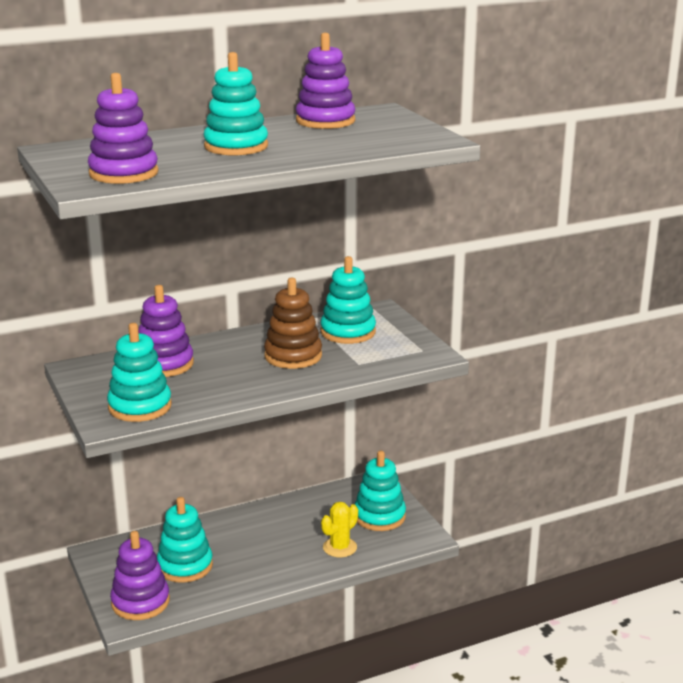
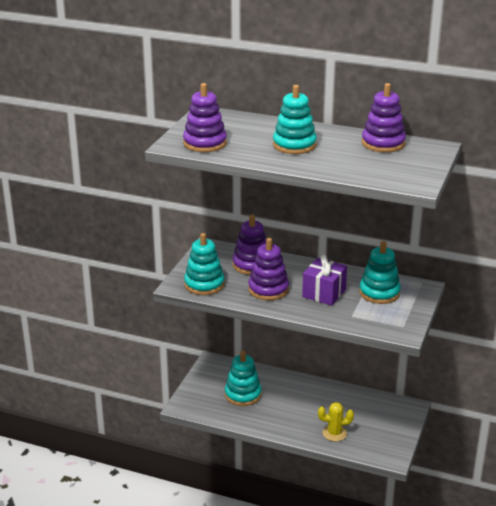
camera: 45 degrees right, 5 degrees up
purple stacking toy [110,531,170,620] -> purple stacking toy moved to [248,238,289,300]
brown stacking toy [264,278,322,369] -> purple gift [302,255,347,306]
turquoise stacking toy [355,451,406,531] -> none

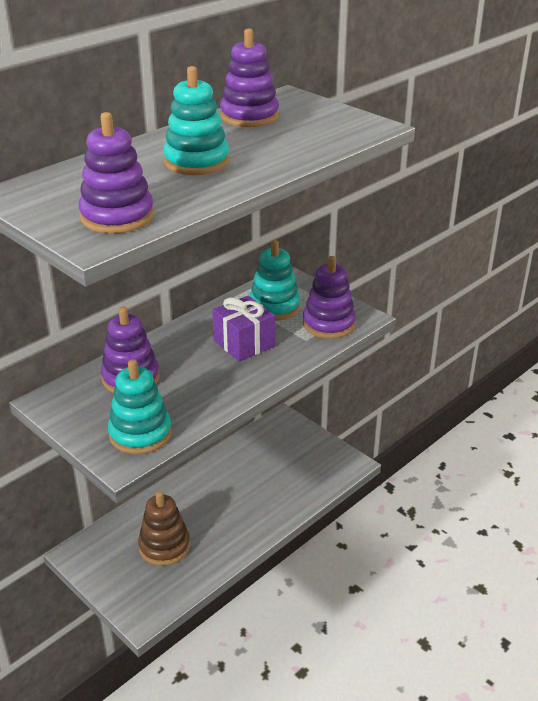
camera: 65 degrees left, 5 degrees up
turquoise stacking toy [225,351,262,406] -> brown stacking toy [138,491,190,566]
purple stacking toy [248,238,289,300] -> purple stacking toy moved to [303,256,356,339]
yellow cactus [318,402,354,441] -> none

